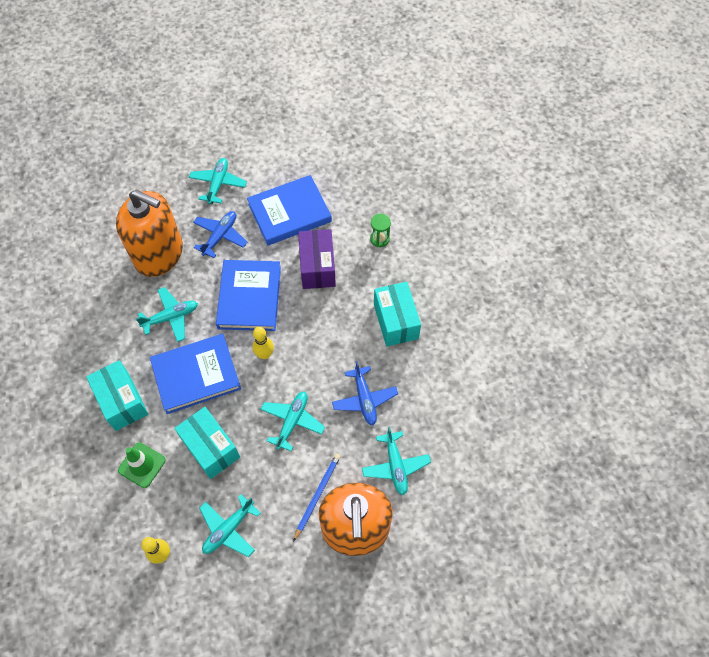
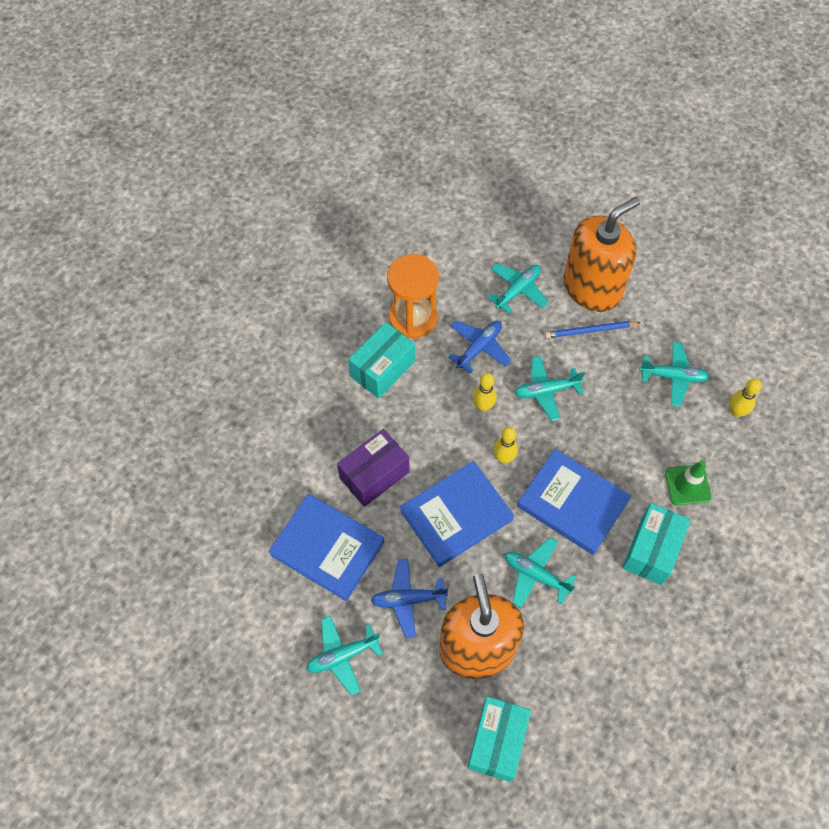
camera: 125 degrees left, 0 degrees up
turquoise box [174,407,240,479] -> turquoise box moved to [467,696,531,782]
green hourglass [370,214,391,247] -> none
none -> orange hourglass [387,254,439,339]
none -> yellow bowling pin [473,373,497,412]

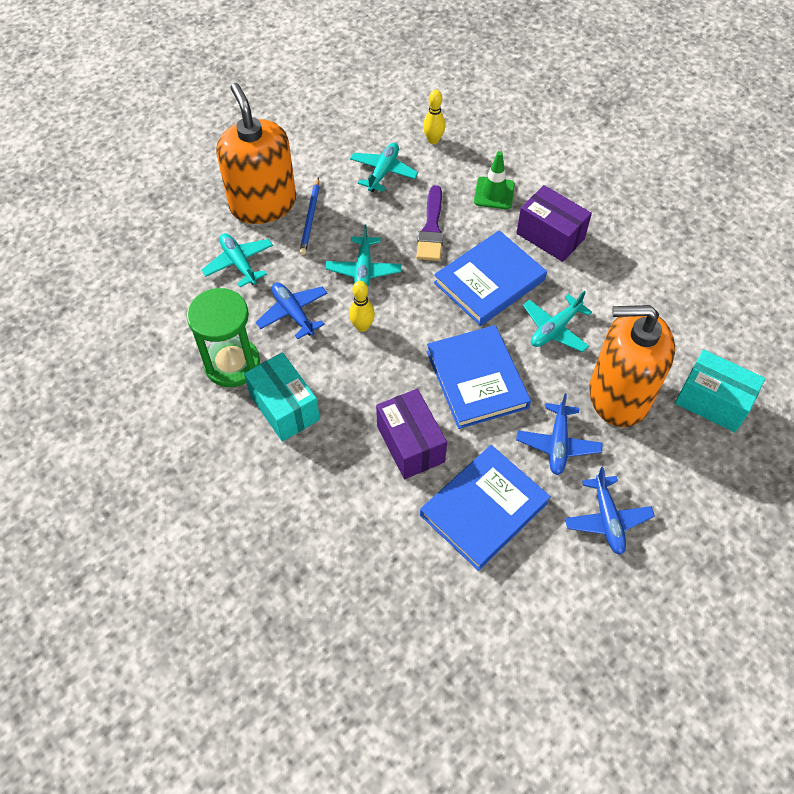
camera: 75 degrees left, 5 degrees down
turquoise plane [306,615,383,695] -> blue plane [565,467,655,555]
orange hourglass [387,254,439,339] -> green hourglass [187,288,260,387]
yellow bowling pin [493,427,518,464] -> none
turquoise box [622,503,691,585] -> purple box [516,185,592,262]
none -> purple brush [416,185,443,261]

